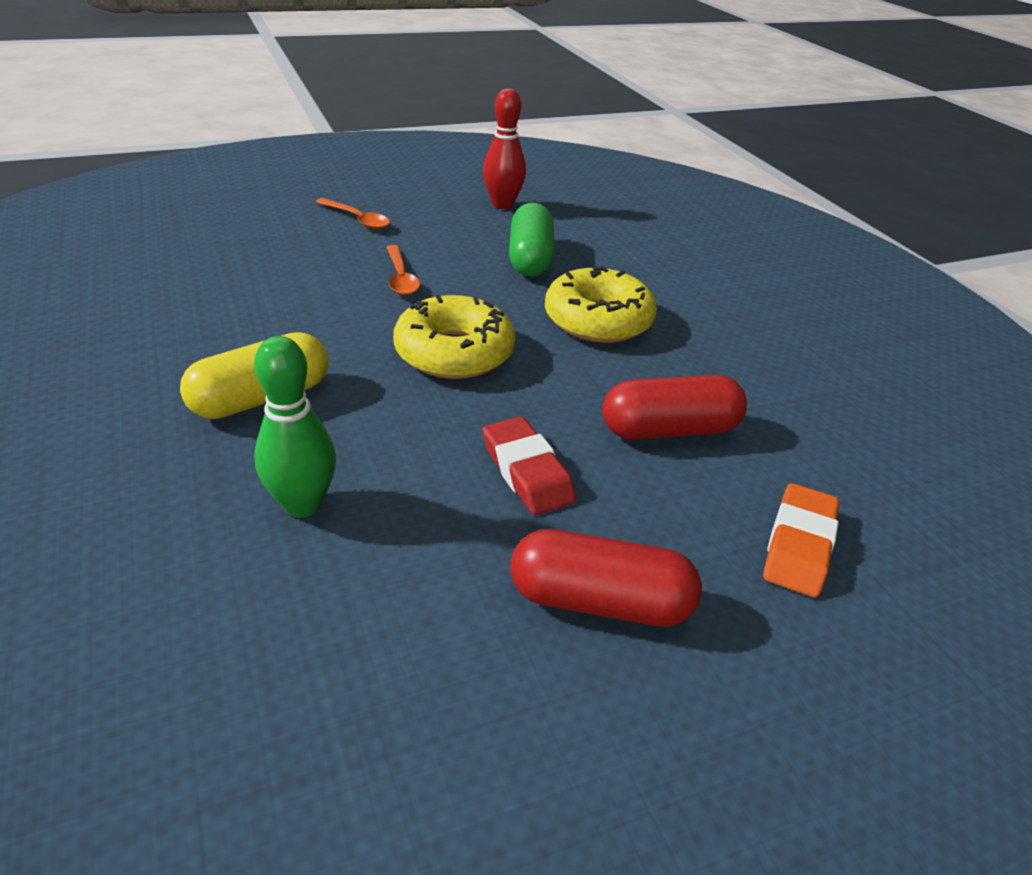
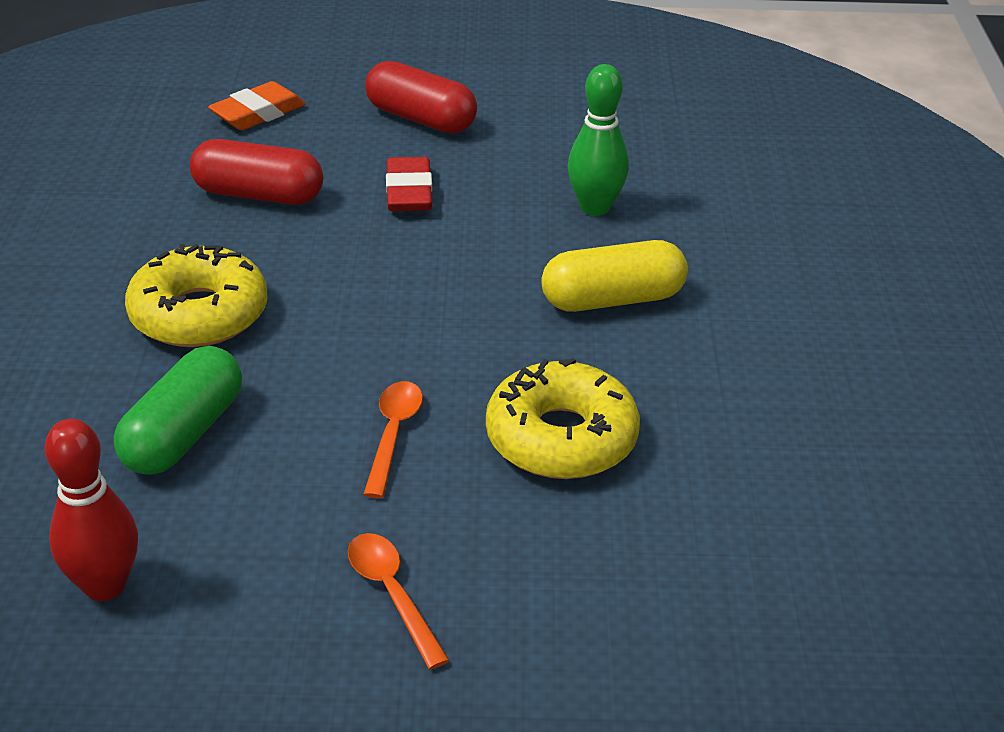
camera: 155 degrees left, 0 degrees up
yellow donut [393,295,515,379] -> yellow donut moved to [486,358,640,479]

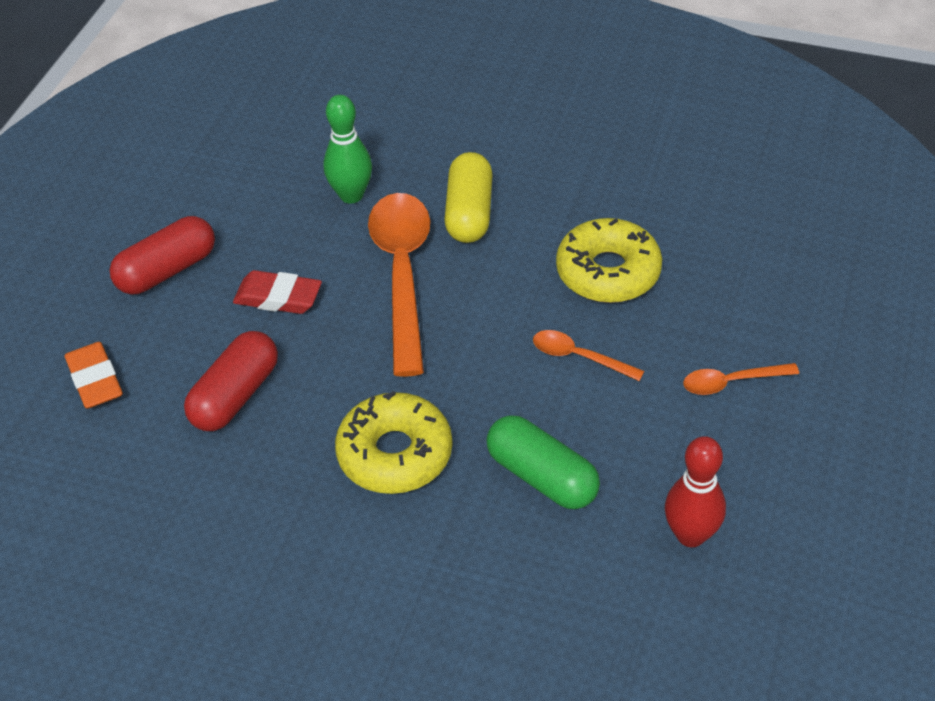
camera: 70 degrees left, 10 degrees up
none -> orange spoon [368,193,430,377]

